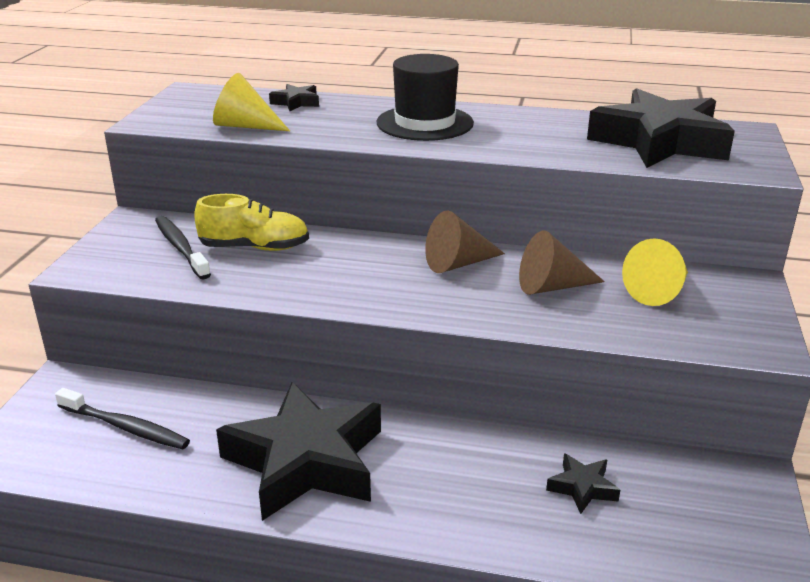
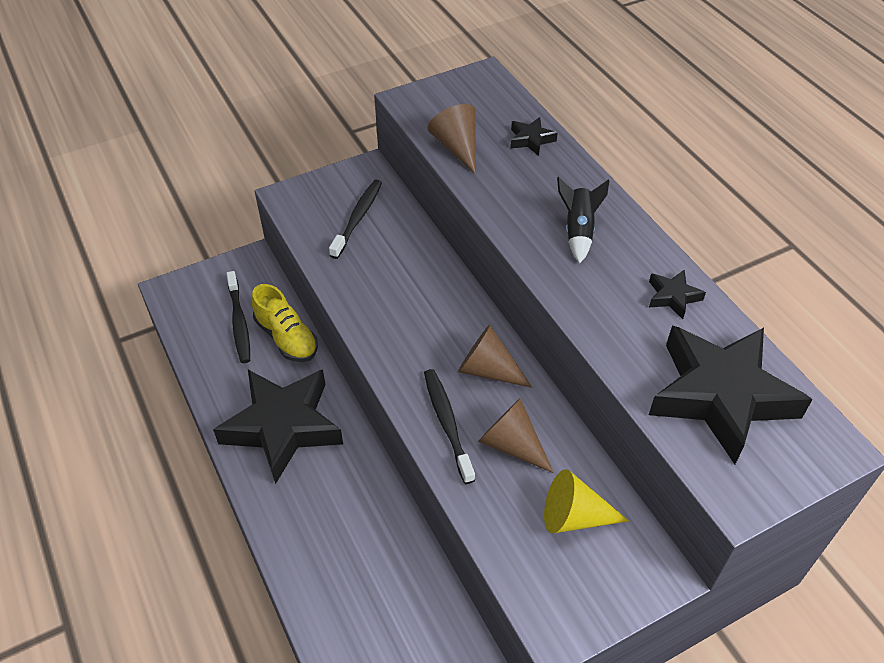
camera: 50 degrees right, 20 degrees up
yellow shoe [194,194,309,251] -> yellow shoe moved to [252,284,318,362]
yellow cone [213,73,290,131] -> brown cone [427,104,476,174]
black hat [377,54,474,141] -> black rocket [557,177,610,263]
black star [546,453,620,514] -> black star moved to [649,269,706,319]
none -> black toothbrush [424,369,475,484]

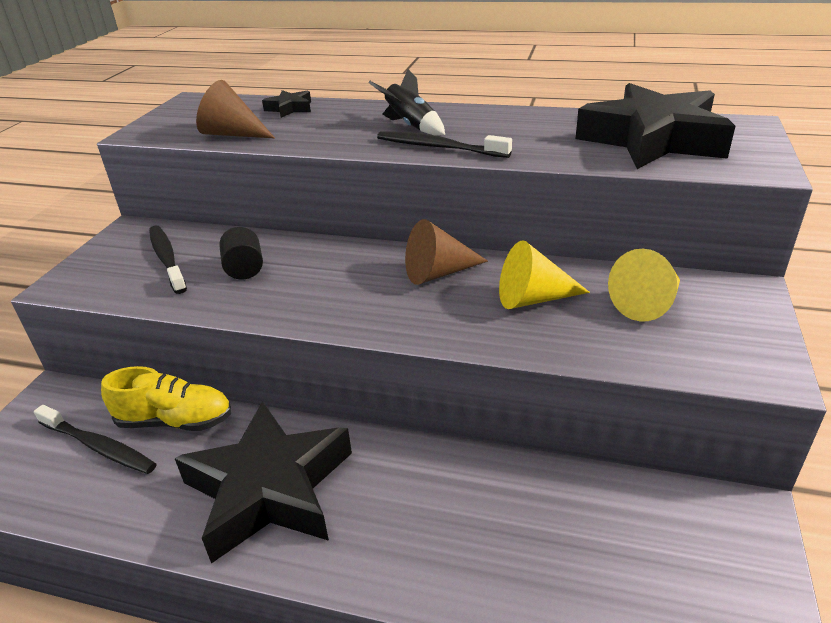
camera: 45 degrees left, 15 degrees down
black toothbrush [424,369,475,484] -> black toothbrush moved to [377,131,512,158]
brown cone [478,398,554,473] -> yellow cone [499,240,590,309]
black star [649,269,706,319] -> none
none -> black cylinder [220,227,263,279]

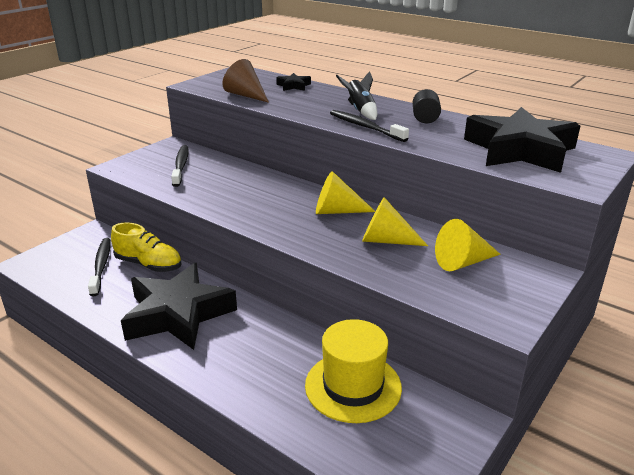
camera: 20 degrees right, 5 degrees down
black toothbrush [34,405,156,474] -> black toothbrush turned 150 degrees counterclockwise [88,238,111,296]
black cylinder [220,227,263,279] -> black cylinder moved to [412,89,441,123]
brown cone [405,219,488,285] -> yellow cone [316,171,376,214]
none -> yellow hat [305,319,402,423]

